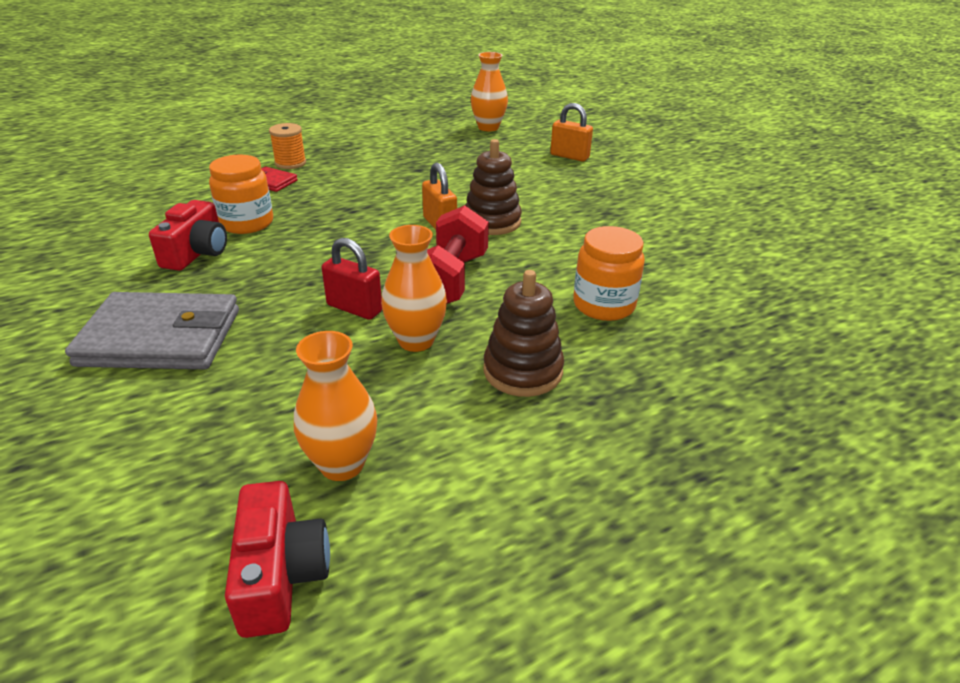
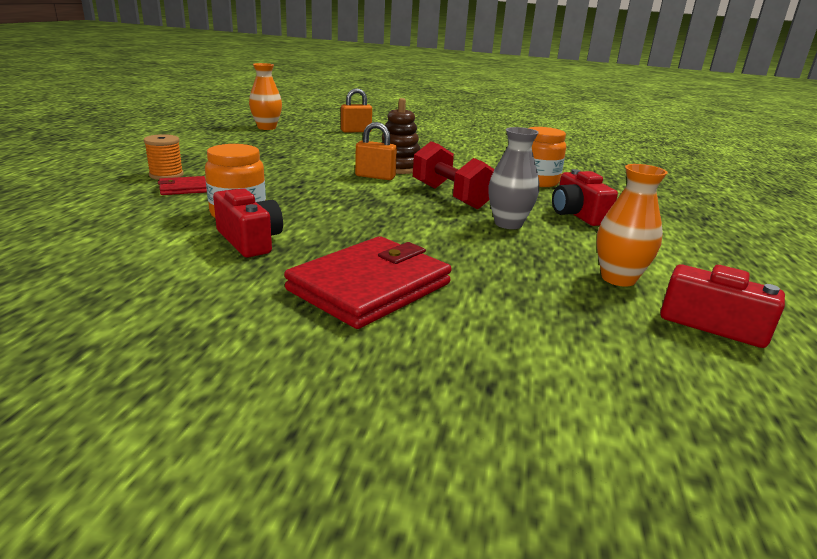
camera: 50 degrees left, 10 degrees down
grey wallet [65,292,239,369] -> red wallet [284,236,451,329]
red padlock [322,238,382,320] -> none
orange vase [381,225,447,352] -> grey vase [488,127,539,229]
brown stacking toy [483,270,564,397] -> red camera [552,169,618,226]

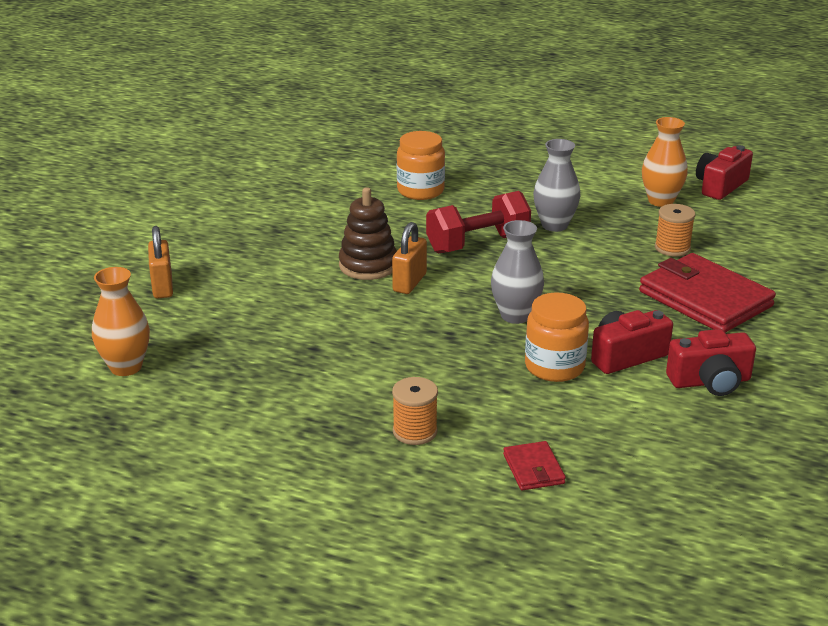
camera: 80 degrees left, 5 degrees up
red wallet [158,176,207,195] -> red wallet moved to [503,441,566,491]
red camera [552,169,618,226] -> red camera moved to [666,329,756,396]
none -> grey vase [491,220,544,324]
none -> orange spool [655,204,695,257]

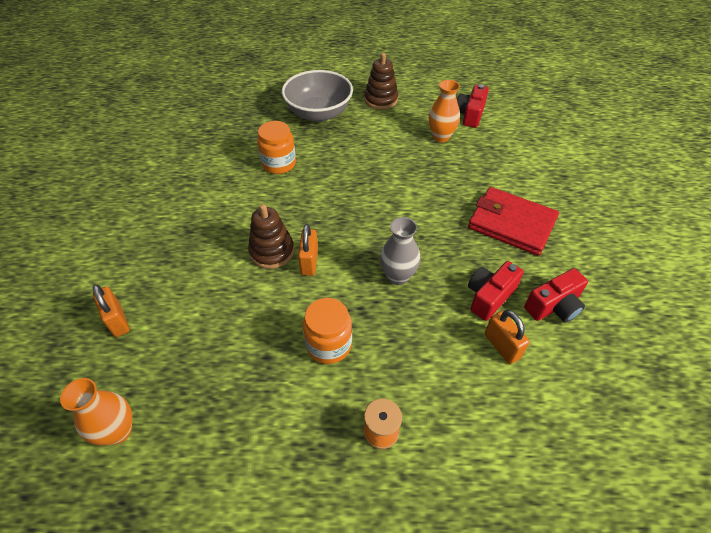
camera: 20 degrees left, 20 degrees up
red dumbbell [426,191,531,253] -> none
red wallet [503,441,566,491] -> none
orange jar [525,292,589,382] -> orange jar moved to [303,298,352,364]
grey vase [533,139,581,232] -> none
orange spool [655,204,695,257] -> none
none -> grey bowl [282,70,353,122]
none -> brown stacking toy [364,53,398,110]
none -> orange padlock [485,310,530,364]

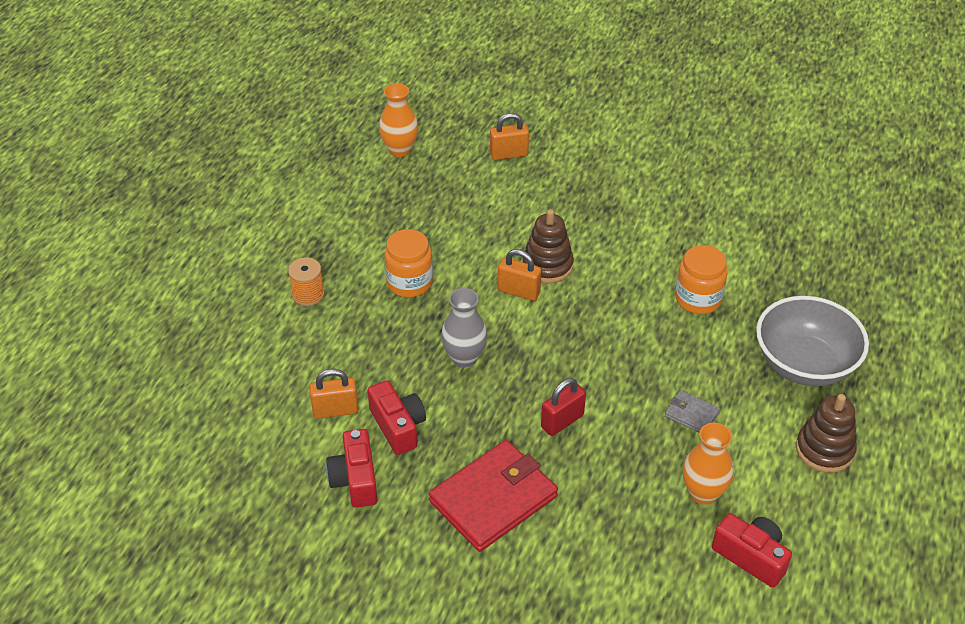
camera: 110 degrees right, 5 degrees down
none -> red padlock [541,378,586,436]
none -> grey wallet [665,390,720,433]

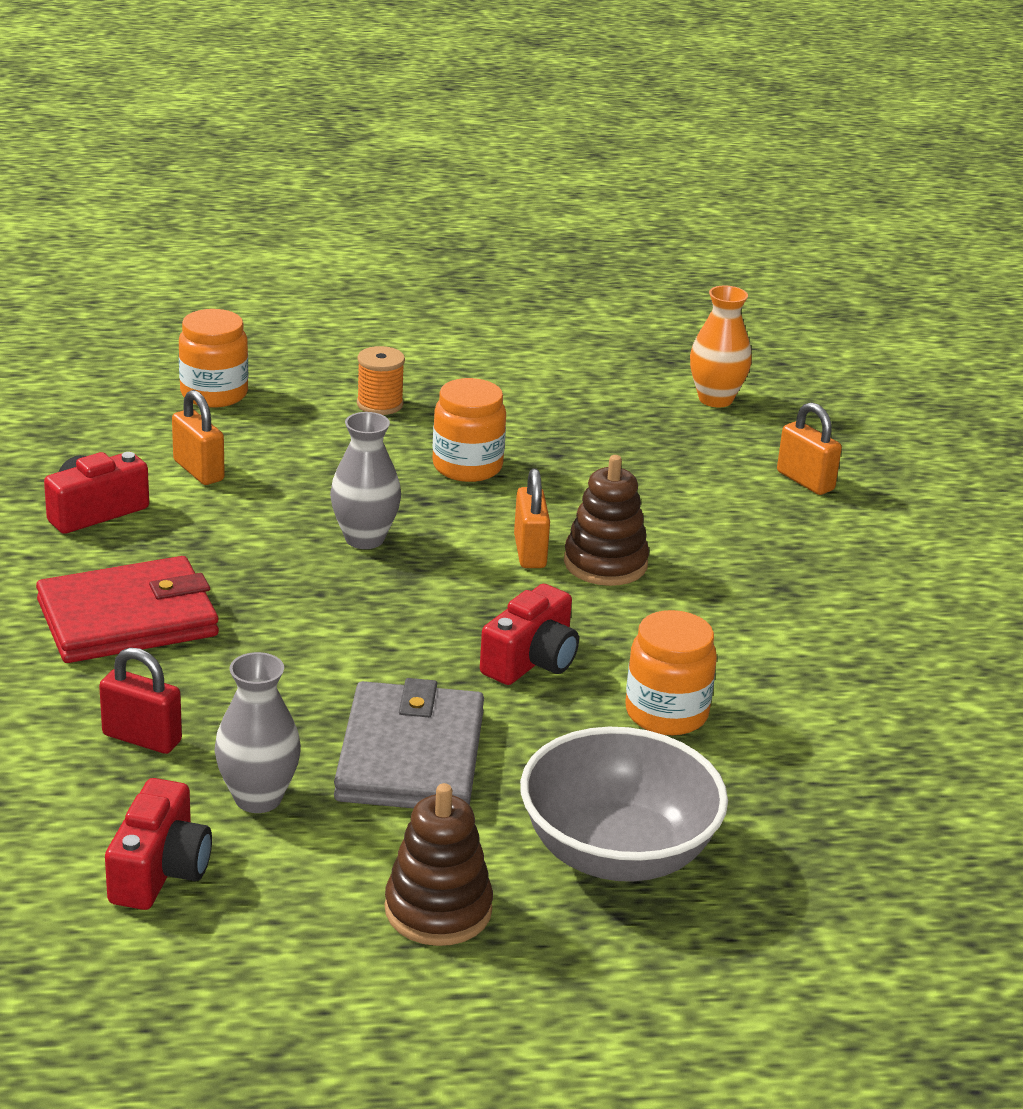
camera: 60 degrees right, 15 degrees down
red camera [367,380,426,455] -> red camera moved to [480,584,579,685]
red wallet [429,440,558,552] -> red wallet turned 45 degrees counterclockwise [36,556,219,663]
red padlock [541,378,586,436] -> red padlock moved to [99,647,182,754]
grey wallet [665,390,720,433] -> grey wallet [334,678,484,808], size x2.18
orange vase [683,423,734,504] -> grey vase [215,652,301,813]
none -> orange jar [179,309,248,407]

